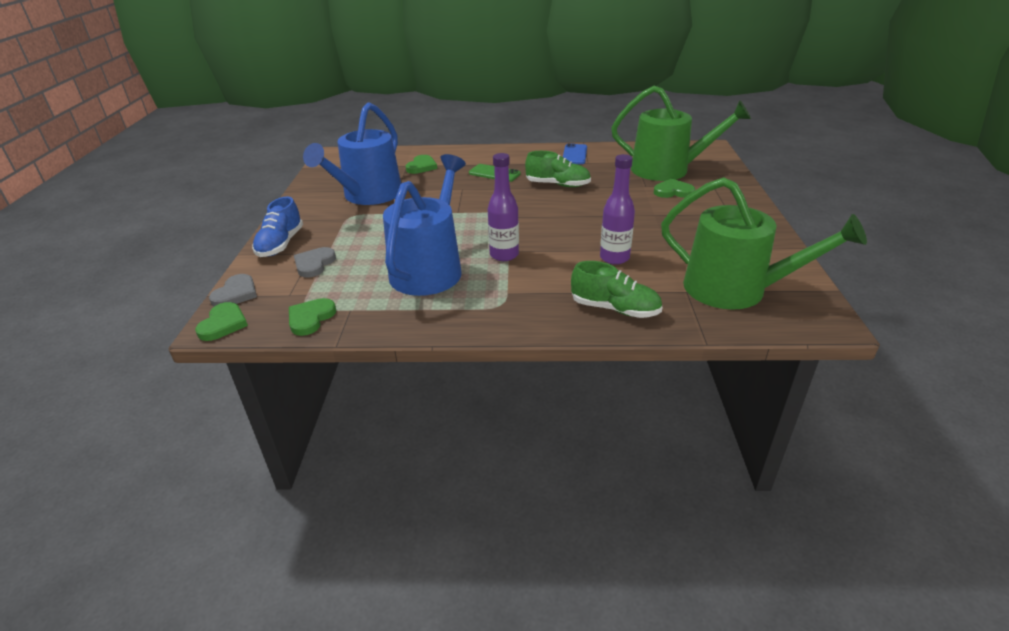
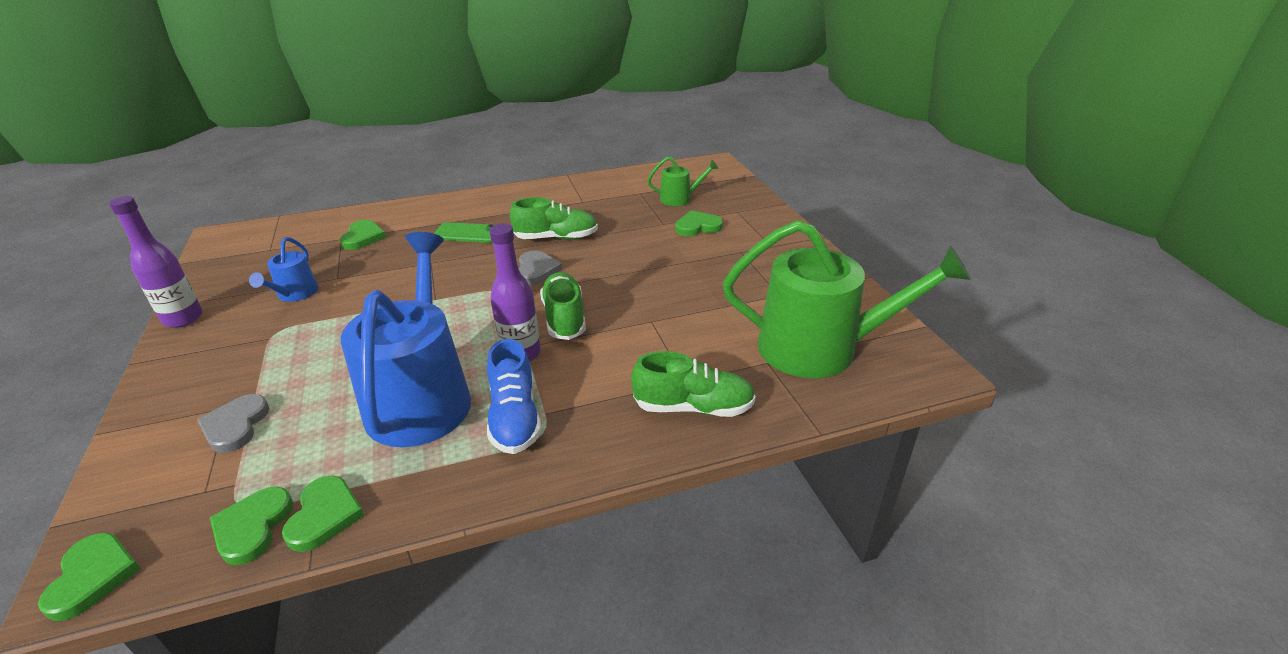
camera: 20 degrees left, 0 degrees up
grey heart [209,274,257,307] -> grey heart moved to [518,250,563,285]
blue shoe [252,196,303,257] -> blue shoe moved to [487,339,541,454]
blue watering can [303,102,401,205] -> blue watering can [249,237,318,302], size x0.46
blue phone [563,143,587,164] -> none
purple bottle [600,154,635,265] -> purple bottle moved to [109,196,203,328]
green watering can [611,86,751,181] -> green watering can [647,157,719,206], size x0.46
none -> green heart [282,475,365,552]
none -> green shoe [540,272,586,340]

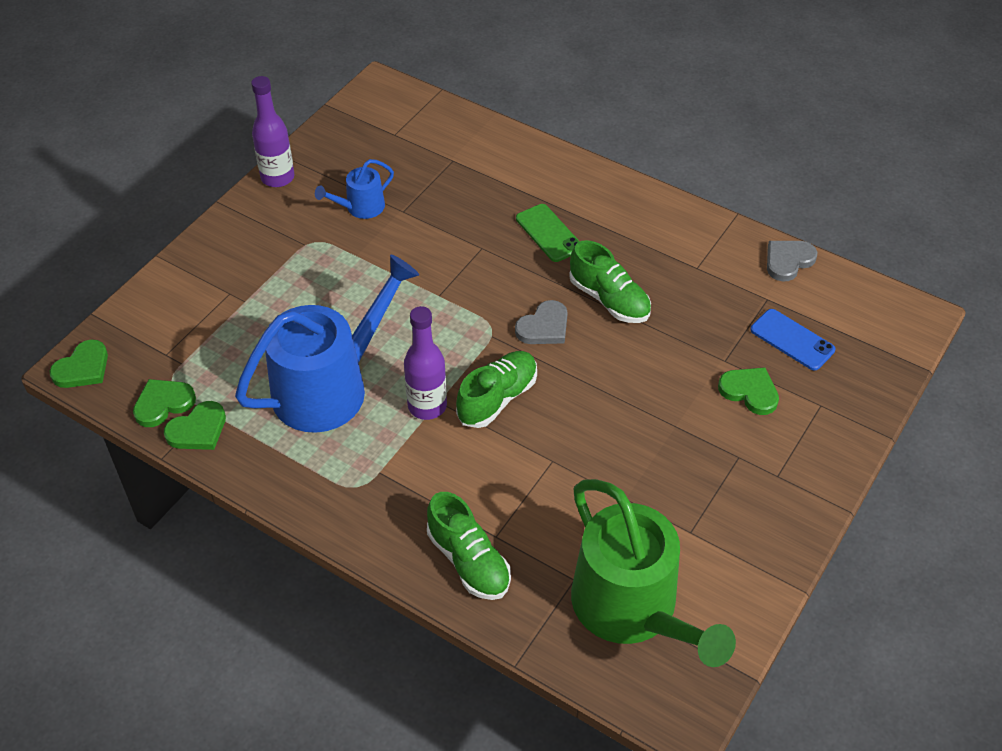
camera: 50 degrees right, 15 degrees up
grey heart [197,394,270,453] -> grey heart moved to [767,241,818,281]
green heart [340,220,386,250] -> none
blue shoe [487,339,541,454] -> none
green watering can [647,157,719,206] -> blue phone [750,309,835,370]

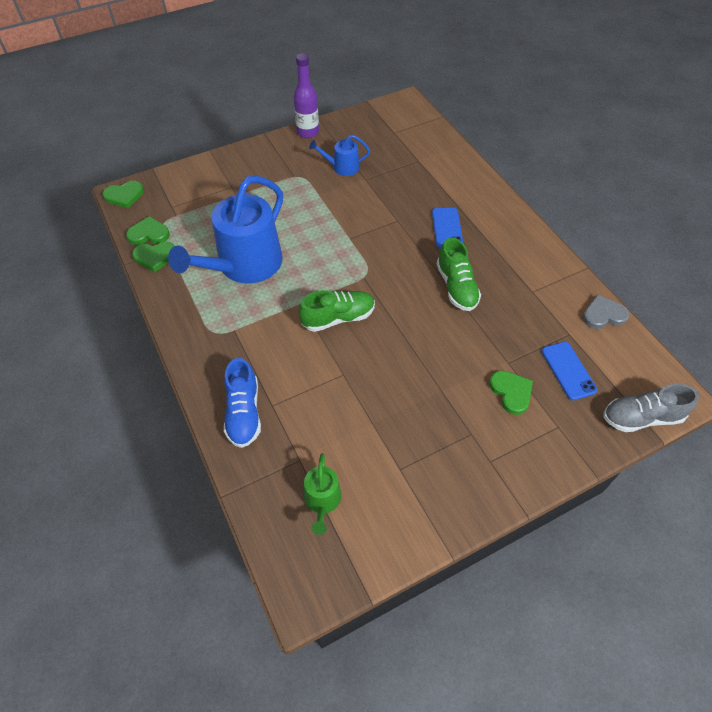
camera: 30 degrees right, 5 degrees up
blue watering can [235,255,419,433] -> blue watering can turned 135 degrees clockwise [168,175,283,284]
purple bottle [404,306,447,420] -> none
green shoe [427,492,511,600] -> blue shoe [224,358,261,448]
grey heart [515,300,568,344] -> none
green phone [516,204,580,262] -> blue phone [432,208,463,249]
green watering can [571,479,736,667] -> green watering can [304,453,341,535], size x0.46
none -> grey shoe [603,384,699,432]

